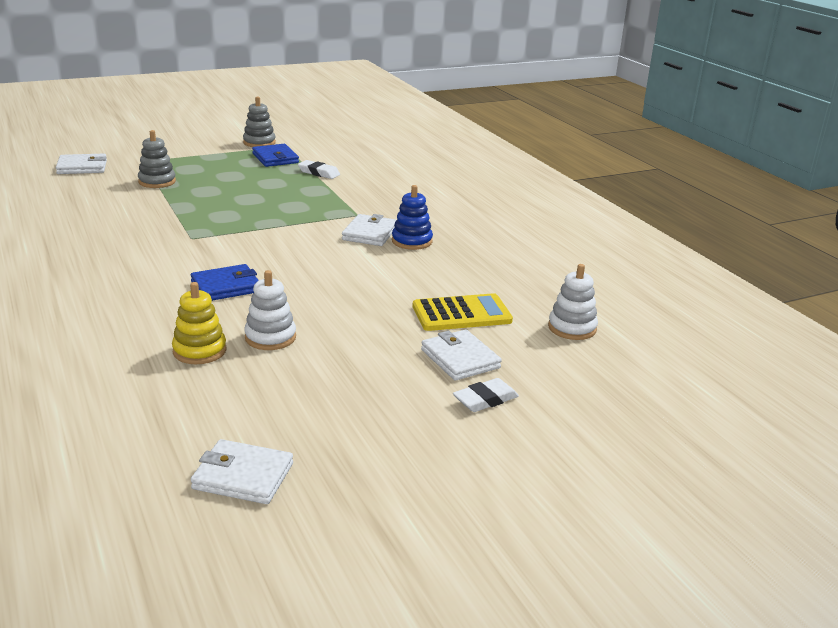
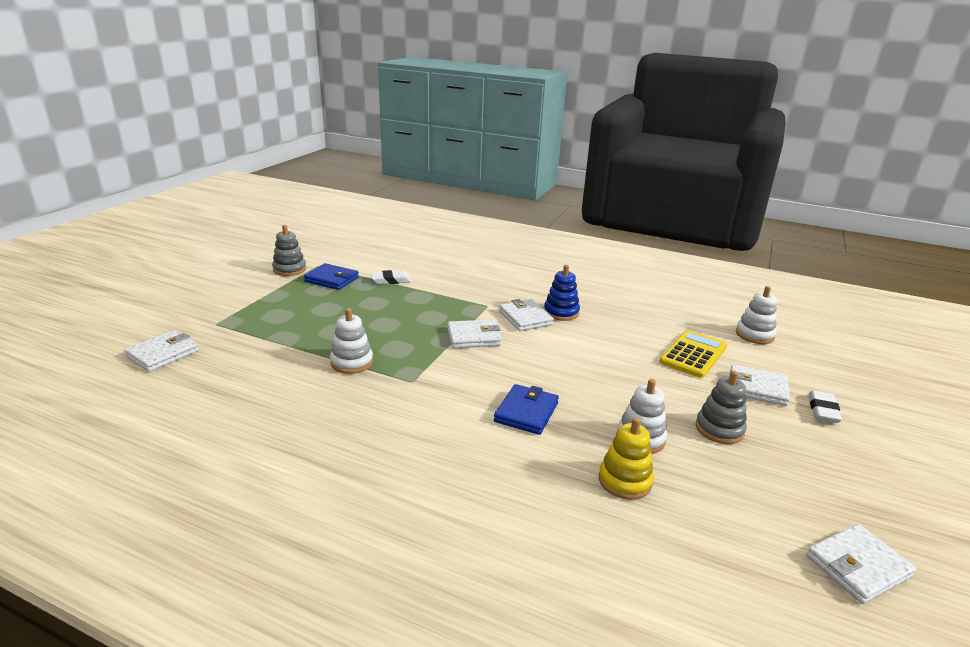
camera: 40 degrees left, 0 degrees up
grey stacking toy [138,130,176,188] -> grey stacking toy moved to [695,371,747,444]
none -> white stacking toy [330,308,373,374]
none -> white wallet [447,319,502,348]

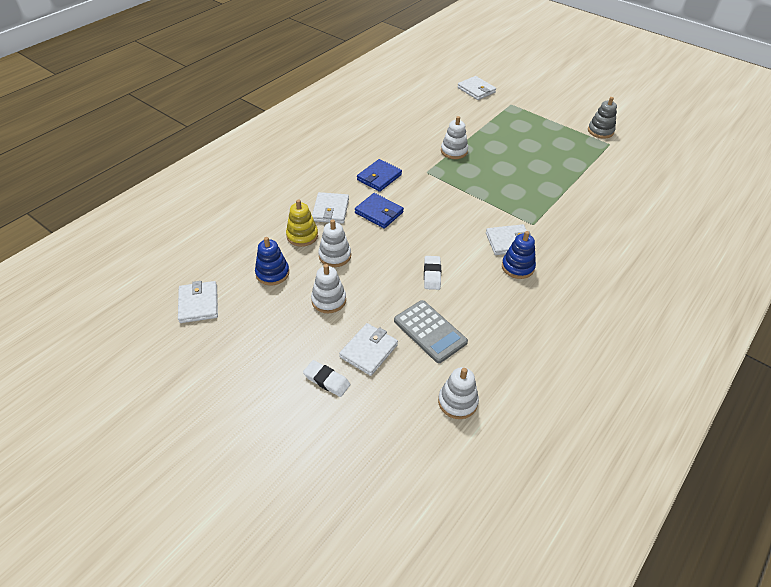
camera: 105 degrees right, 20 degrees up
blue wallet [304,263,359,290] -> blue wallet moved to [357,159,402,192]
white eraser [371,270,411,284] -> white eraser moved to [424,256,441,290]
white wallet [447,319,502,348] -> white wallet moved to [312,192,349,224]
yellow calculator [659,330,727,378] -> grey calculator [394,300,468,363]
grey stacking toy [695,371,747,444] -> white stacking toy [311,264,346,314]
none -> blue stacking toy [255,237,289,286]

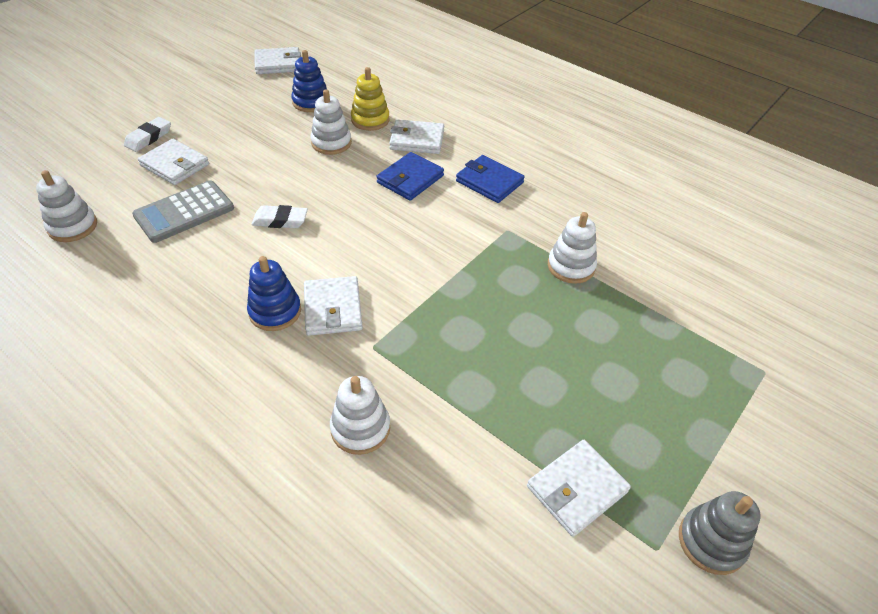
camera: 90 degrees right, 0 degrees up
white stacking toy [311,264,346,314] -> white stacking toy moved to [330,376,390,455]
white wallet [457,76,496,100] -> white wallet moved to [527,440,631,537]

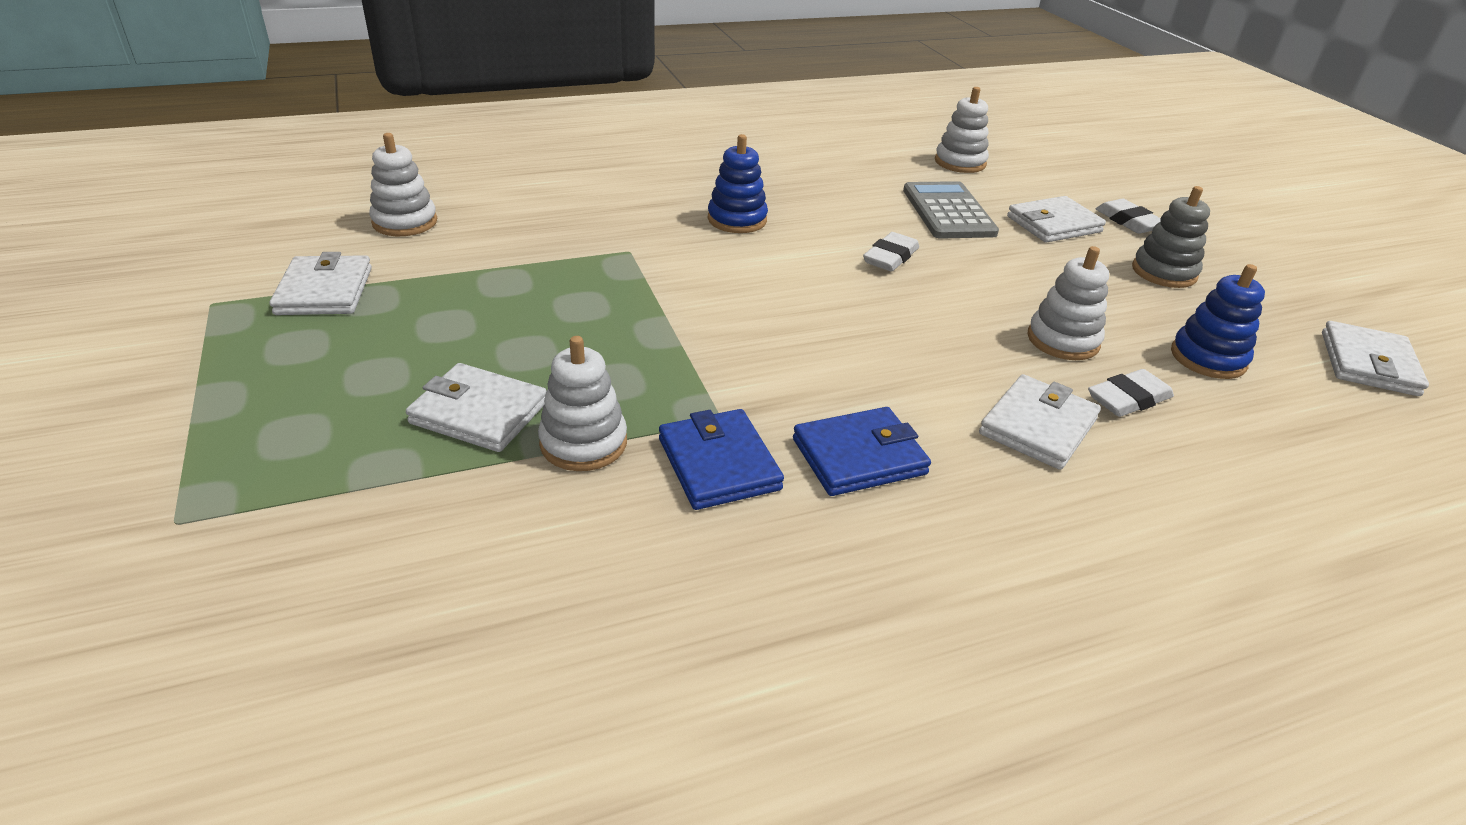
camera: 120 degrees right, 10 degrees down
white wallet [304,276,363,336] -> white wallet moved to [406,363,546,452]
white stacking toy [330,376,390,455] -> white stacking toy moved to [369,133,437,236]
yellow stacking toy [351,67,390,131] -> white eraser [1088,369,1174,417]
blue wallet [376,152,444,201] -> blue wallet moved to [659,409,784,510]
grey stacking toy [679,491,761,575] -> grey stacking toy moved to [1132,186,1210,288]

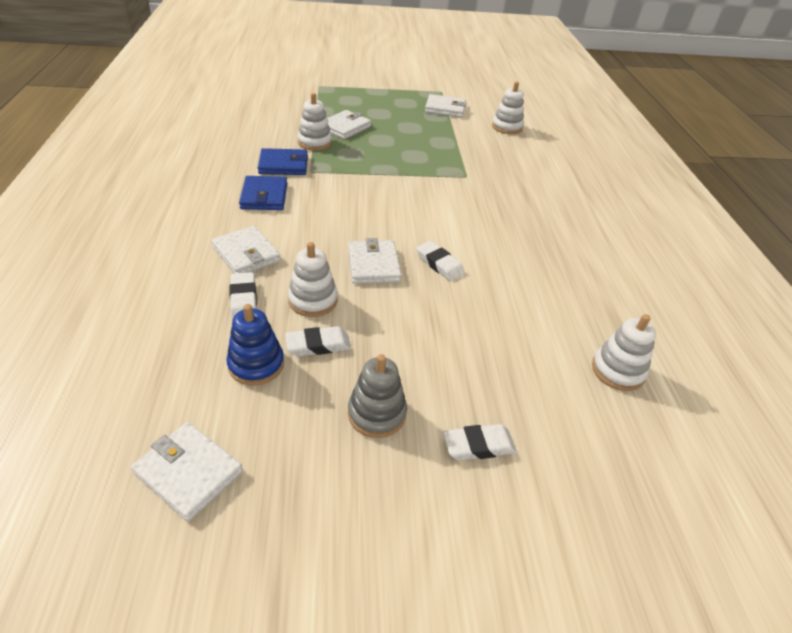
camera: 105 degrees right, 5 degrees up
blue stacking toy [708,134,768,233] -> none
grey calculator [903,181,999,239] -> none
white wallet [1007,196,1106,243] -> white wallet moved to [348,238,401,284]
none -> white eraser [285,326,351,356]

